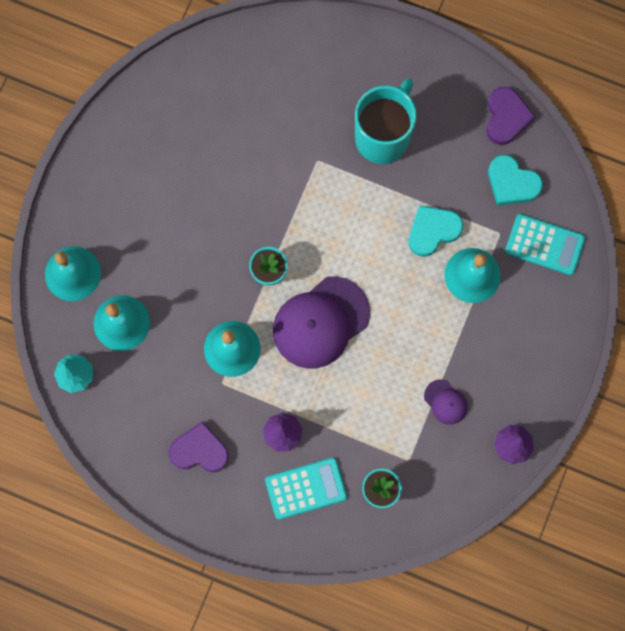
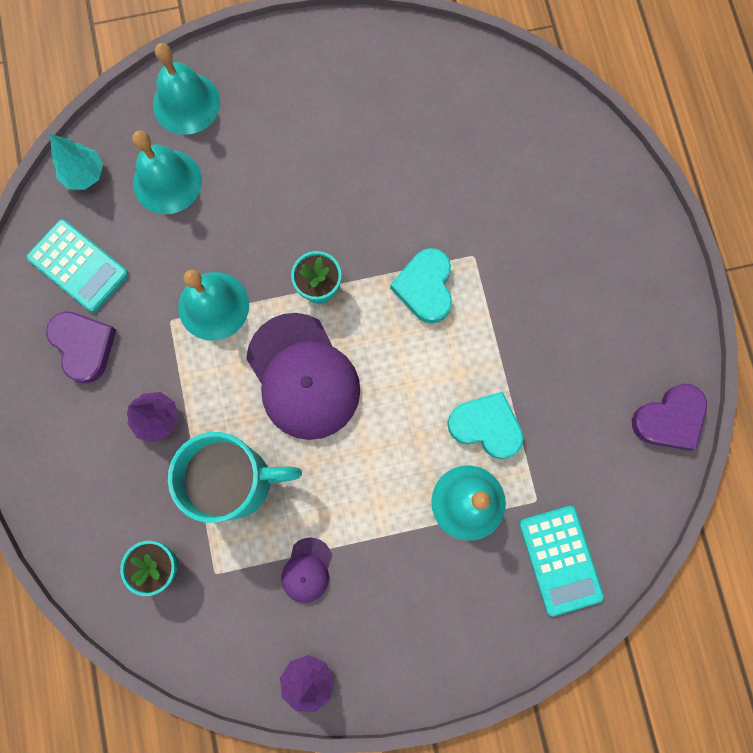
camera: 55 degrees right, 0 degrees up
turquoise calculator [265,458,347,520] -> turquoise calculator moved to [27,219,129,312]
purple cap [273,276,370,369] -> purple cap turned 135 degrees counterclockwise [246,313,360,440]
turquoise mug [355,78,417,164] -> turquoise mug moved to [168,432,302,523]
turquoise heart [488,155,543,205] -> turquoise heart moved to [390,248,452,324]

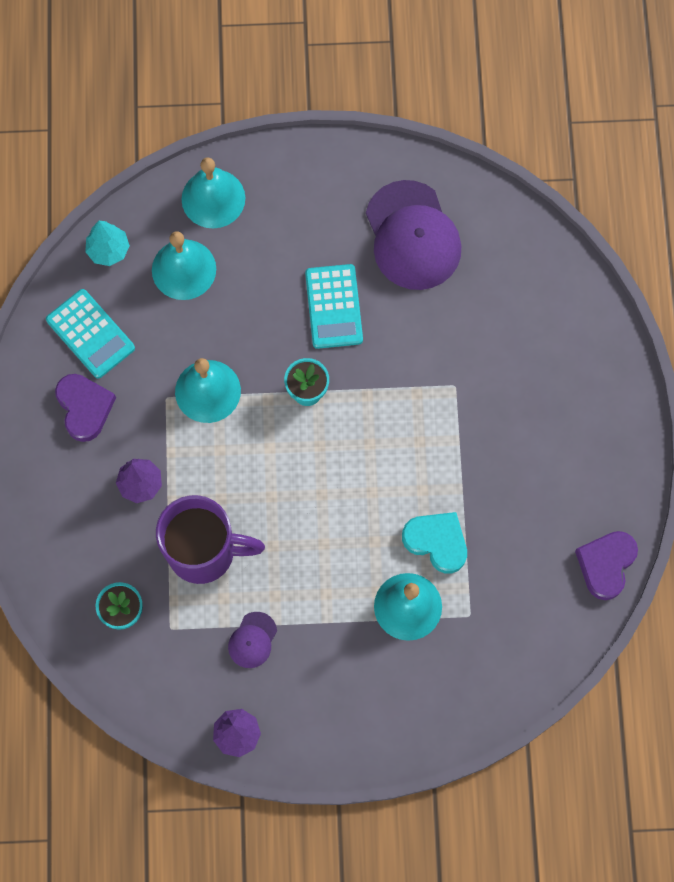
camera: 10 degrees right, 5 degrees down
turquoise mug [168,432,302,523] -> purple mug [156,495,265,584]
purple cap [246,313,360,440] -> purple cap moved to [366,180,461,290]
turquoise heart [390,248,452,324] -> none
turquoise calculator [519,506,604,617] -> turquoise calculator moved to [305,264,363,349]
purple heart [632,384,707,451] -> purple heart turned 135 degrees clockwise [575,531,638,600]

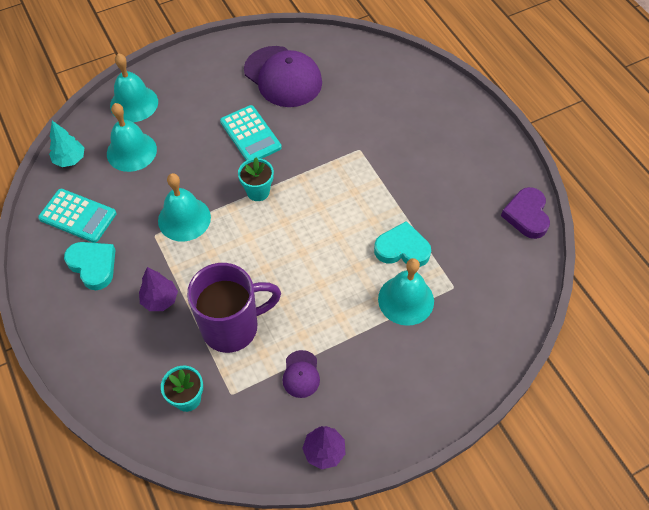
camera: 25 degrees left, 15 degrees down
purple heart [55,374,116,442] -> turquoise heart [64,242,115,290]

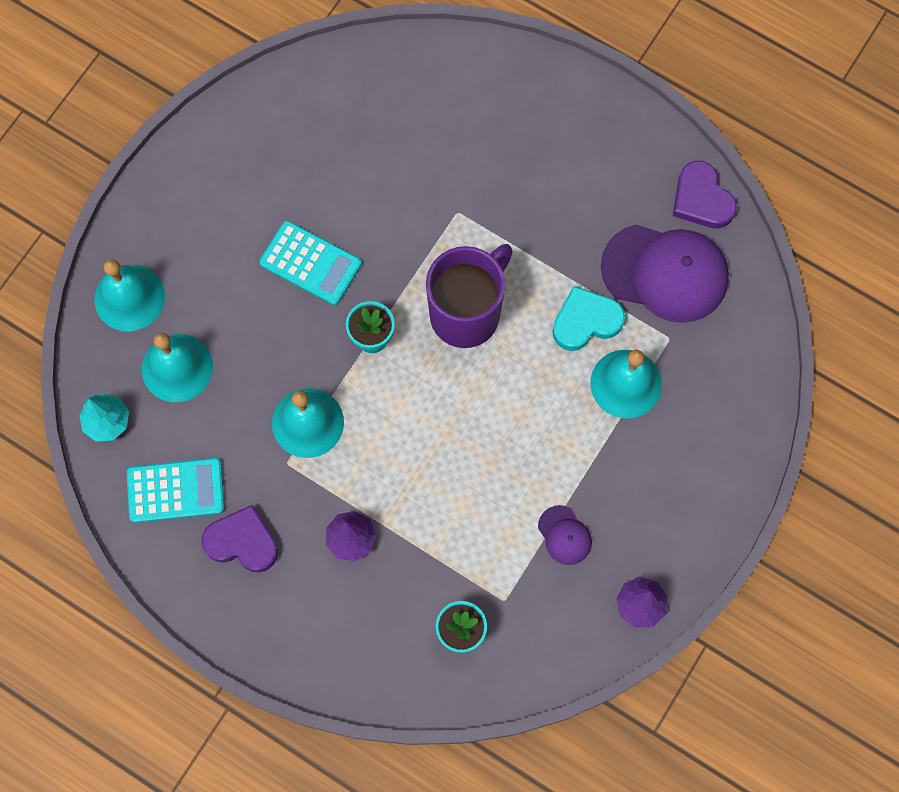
camera: 30 degrees left, 15 degrees up
turquoise heart [64,242,115,290] -> purple heart [201,505,278,572]
purple mug [187,263,281,353] -> purple mug moved to [426,244,513,348]
purple cap [244,46,322,107] -> purple cap moved to [601,224,729,323]

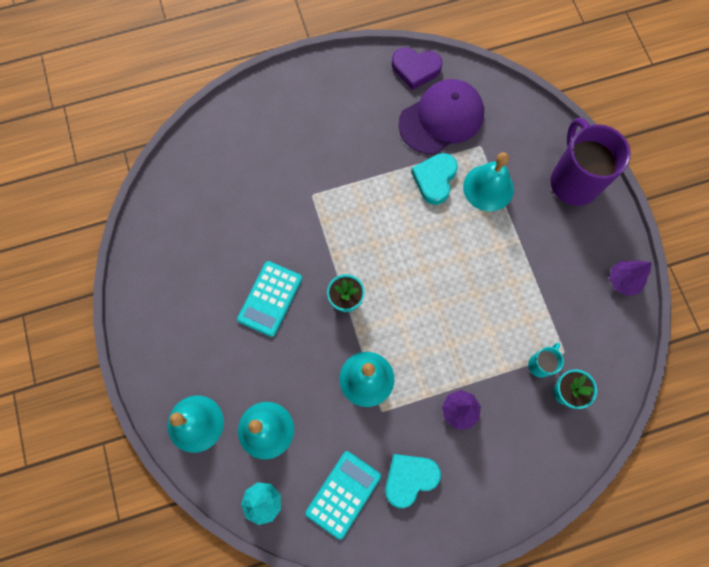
camera: 50 degrees left, 0 degrees up
purple heart [201,505,278,572] -> turquoise heart [385,454,441,508]
turquoise calculator [259,221,362,305] -> turquoise calculator turned 135 degrees clockwise [237,261,302,337]
purple mug [426,244,513,348] -> purple mug moved to [550,118,631,206]
purple cap [538,505,592,565] -> none
none -> turquoise mug [528,343,564,378]

